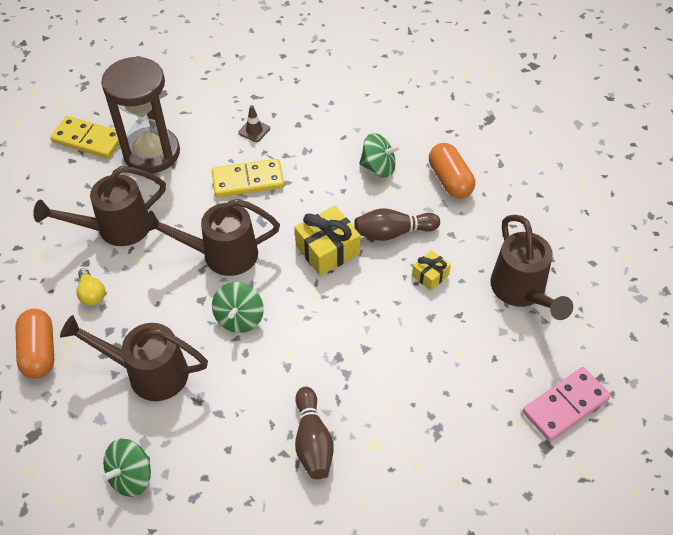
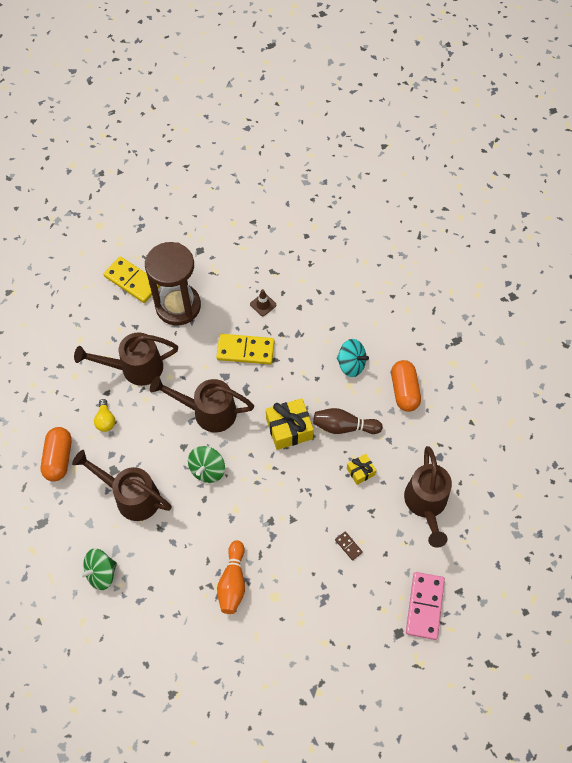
camera: 15 degrees right, 10 degrees up
brown bowling pin [295,387,334,479] -> orange bowling pin [217,540,245,614]
green spinning top [359,133,401,178] -> turquoise spinning top [337,339,369,377]
pink domino [523,367,611,441] -> pink domino turned 60 degrees counterclockwise [406,572,445,640]
none -> brown domino [335,532,363,560]

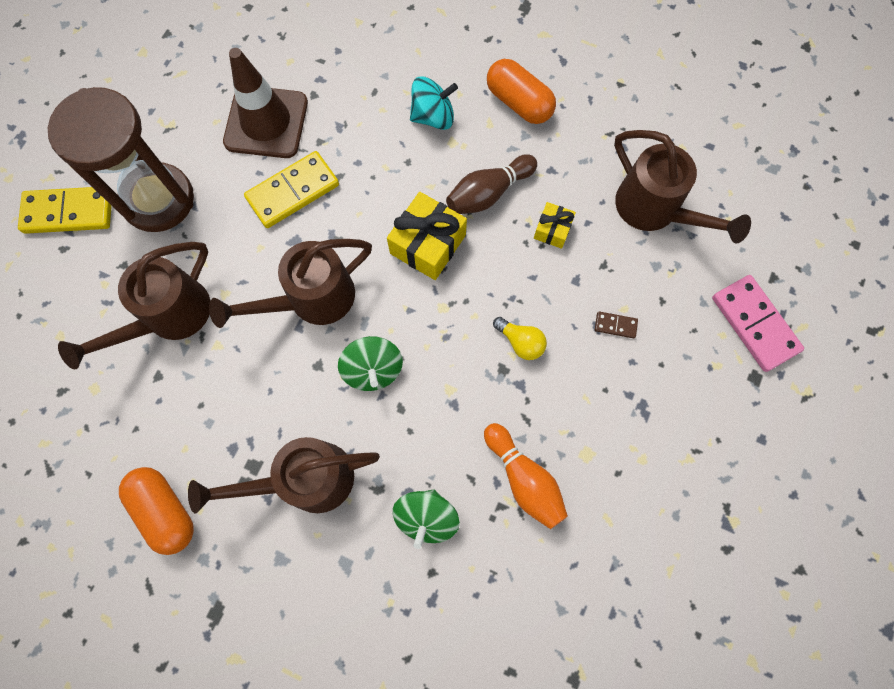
camera: 40 degrees left, 10 degrees up
green spinning top [79,549,117,590] -> green spinning top moved to [393,489,460,549]
yellow light bulb [94,399,115,432] -> yellow light bulb moved to [493,317,547,360]
brown traffic cone [250,289,276,316] -> brown traffic cone [223,48,308,158], size x2.37

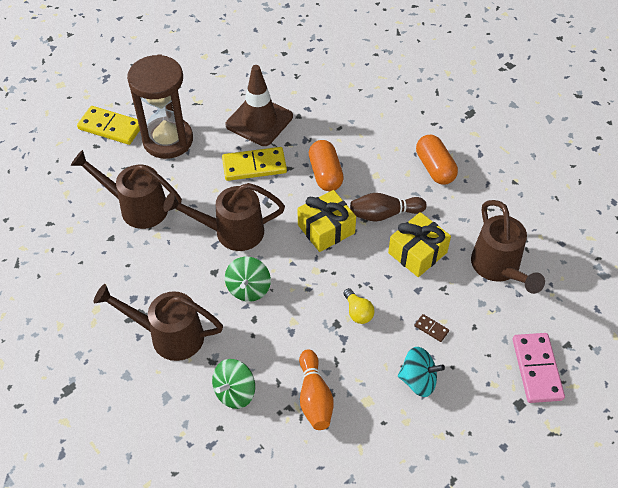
camera: 25 degrees right, 20 degrees down
brown watering can [58,242,210,369] -> brown watering can turned 45 degrees clockwise [71,150,182,229]
orange capsule [119,467,194,555] -> orange capsule moved to [309,140,344,191]
turquoise spinning top [410,76,458,130] -> turquoise spinning top moved to [398,347,445,397]
yellow gift [534,202,576,249] -> yellow gift [388,212,451,277], size x1.79

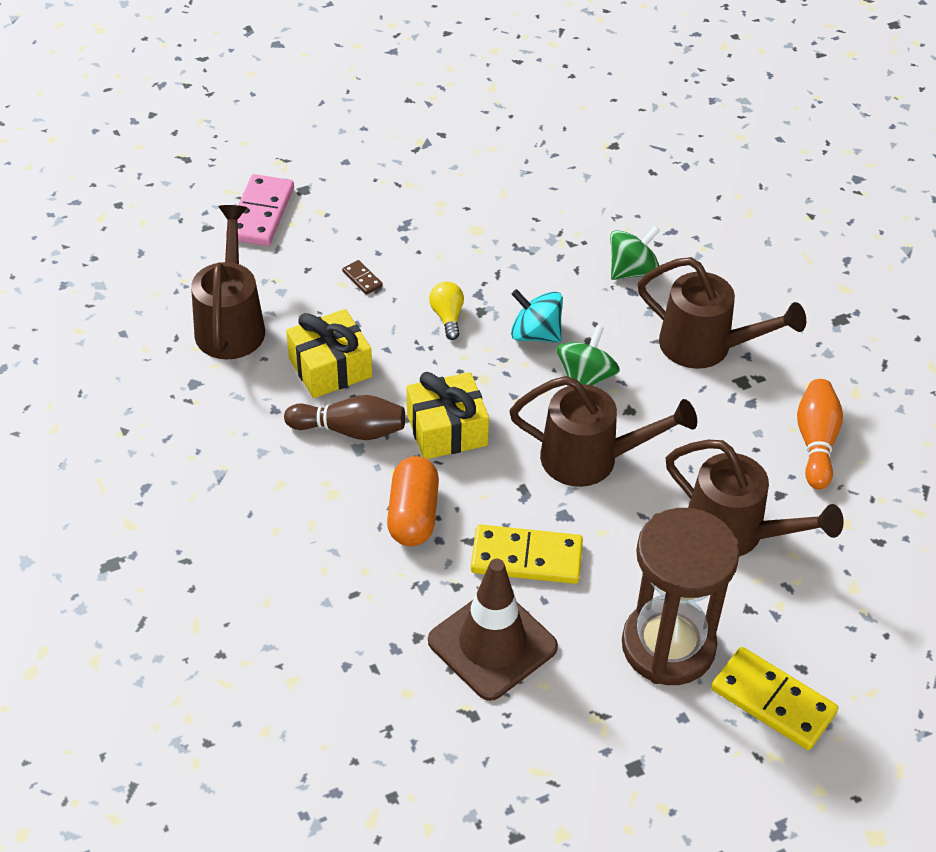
camera: 165 degrees left, 5 degrees down
orange bowling pin [299,349,334,430] -> orange bowling pin moved to [797,379,843,490]
turquoise spinning top [398,347,445,397] -> turquoise spinning top moved to [511,289,563,343]
orange capsule [416,135,458,185] -> none

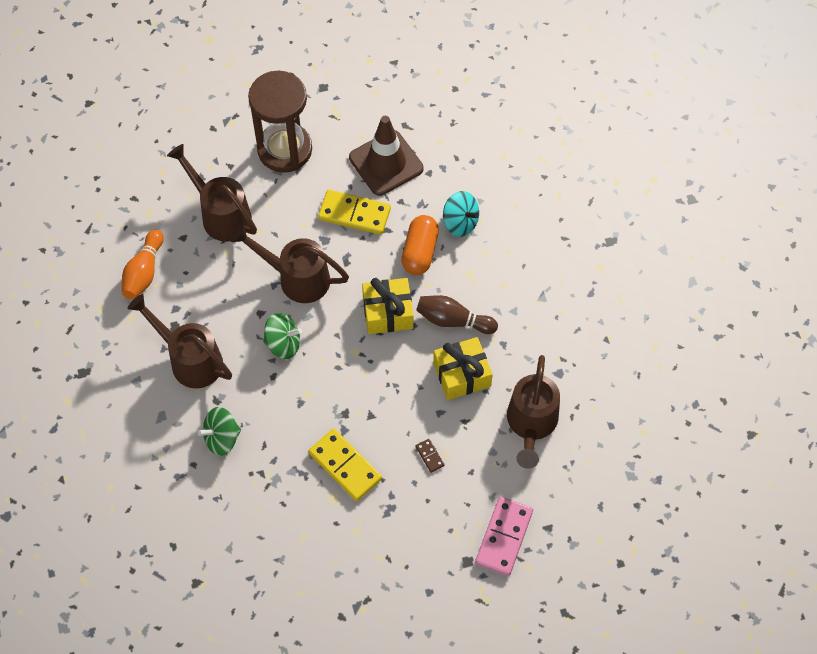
camera: 170 degrees left, 15 degrees up
yellow light bulb [429,281,464,340] -> none
turquoise spinning top [511,289,563,343] -> turquoise spinning top moved to [443,191,479,237]
green spinning top [557,325,620,386] -> green spinning top turned 120 degrees counterclockwise [263,313,302,359]
yellow domino [711,647,838,750] -> yellow domino moved to [308,429,382,501]

